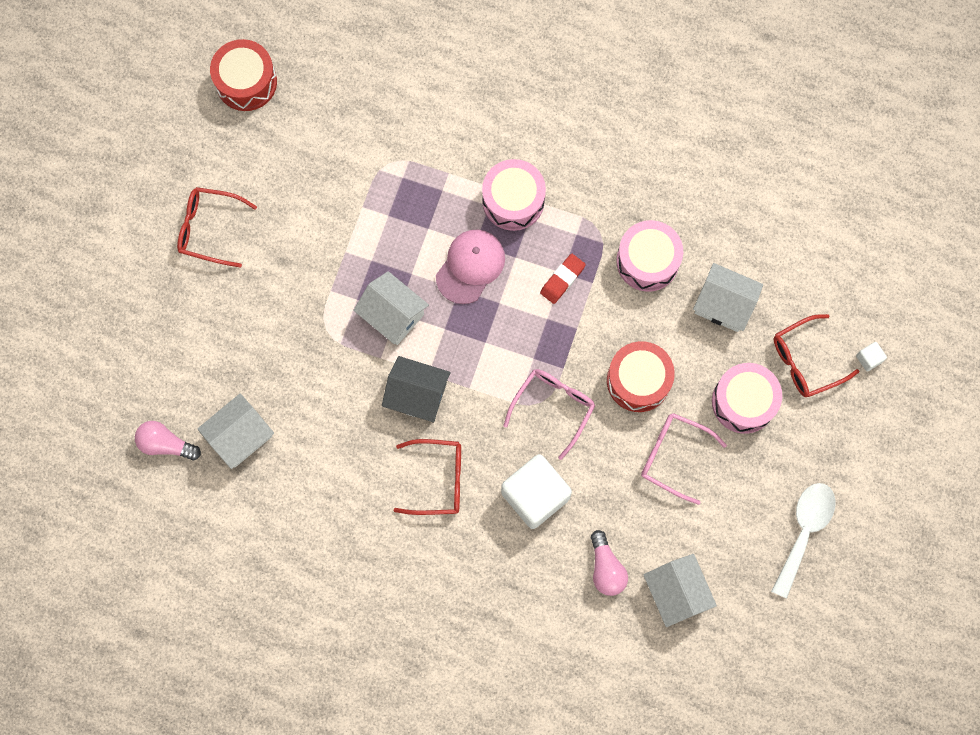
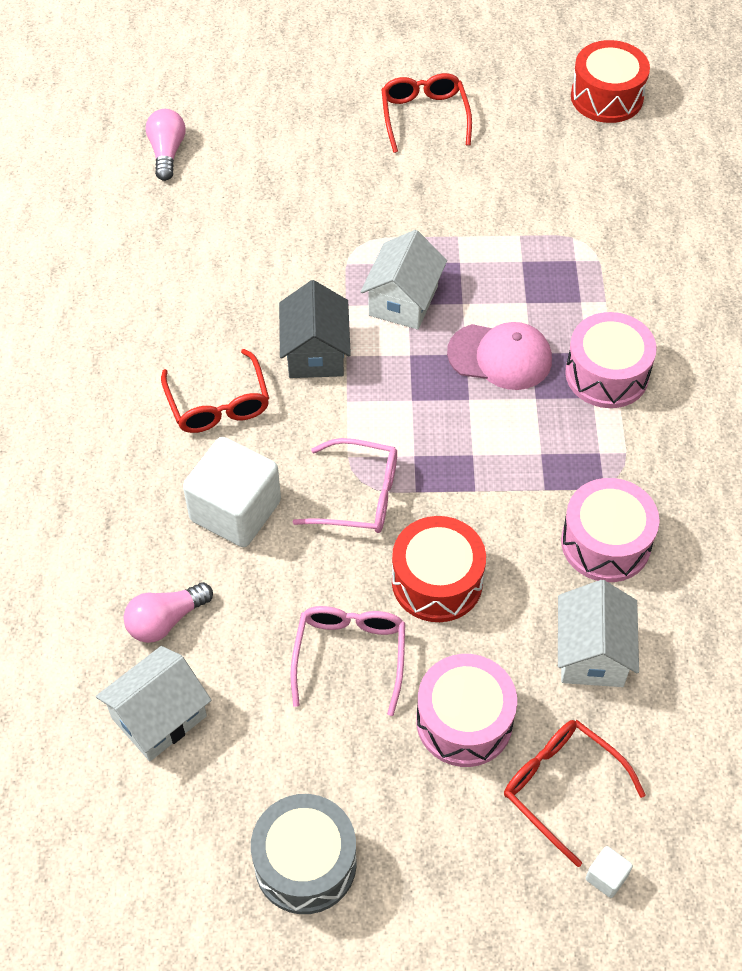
camera: 70 degrees right, 20 degrees down
white house [197,394,274,469] -> none
red eraser [540,254,586,304] -> none
white spoon [771,483,835,599] -> grey drum [251,794,356,914]

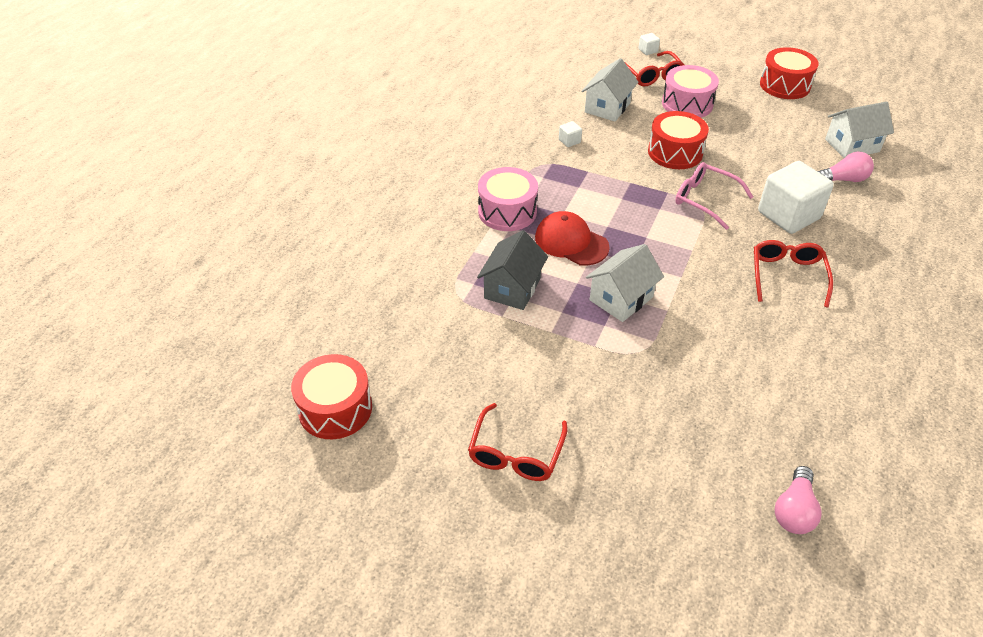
camera: 155 degrees left, 10 degrees down
grey drum [251,794,356,914] -> red drum [760,47,819,99]
grey house [279,280,351,378] -> grey house moved to [477,230,548,310]
pink glasses [290,606,405,716] -> none
pink cap [447,322,552,390] -> red cap [535,211,610,266]
pink drum [561,478,660,582] -> white cube [559,121,582,147]

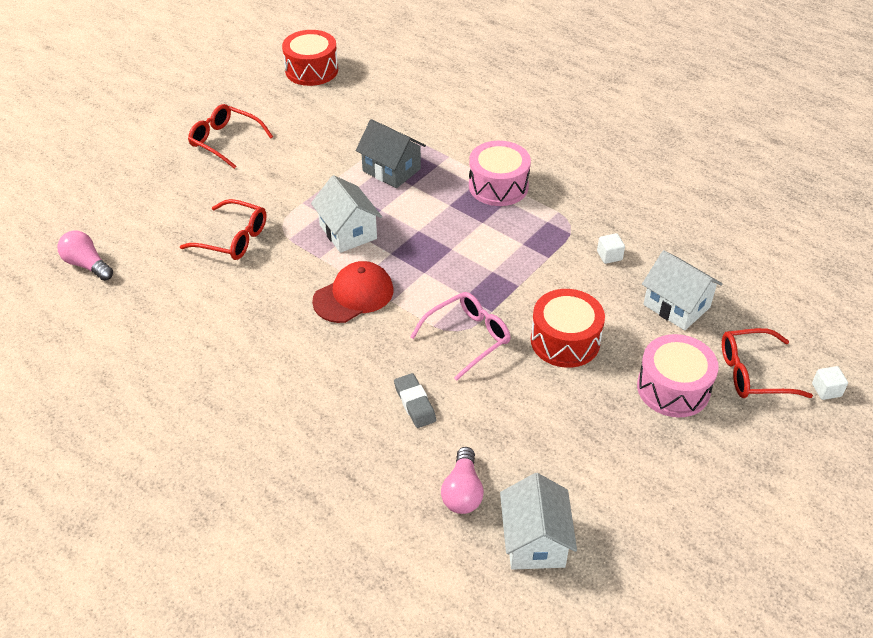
camera: 105 degrees right, 0 degrees up
red cap [535,211,610,266] -> red cap moved to [312,261,394,323]
red glasses [754,240,833,307] -> red glasses moved to [180,199,267,260]
white cube [758,161,834,234] -> grey eraser [394,373,436,428]
red drum [760,47,819,99] -> none

